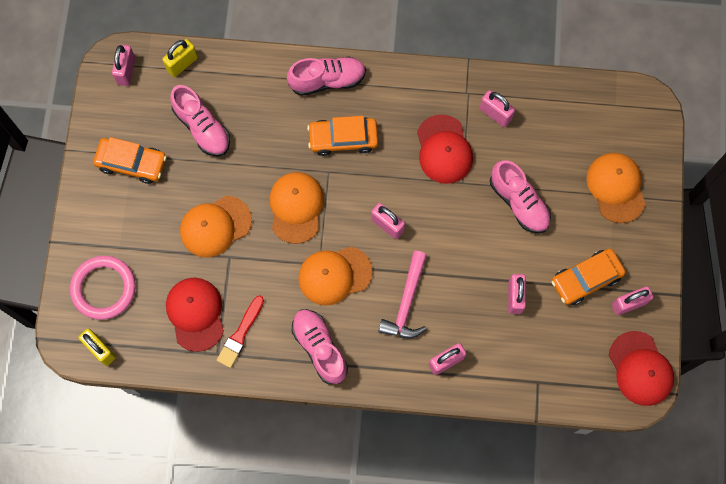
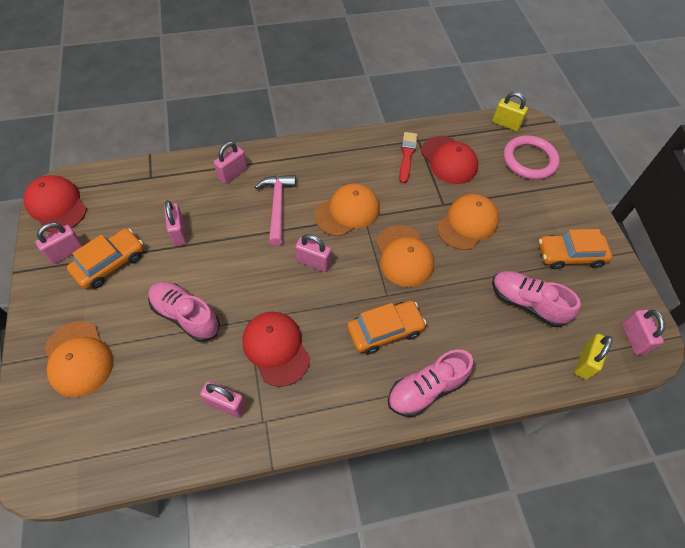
camera: 160 degrees right, 15 degrees down
pink shoe [292,309,348,384] -> none

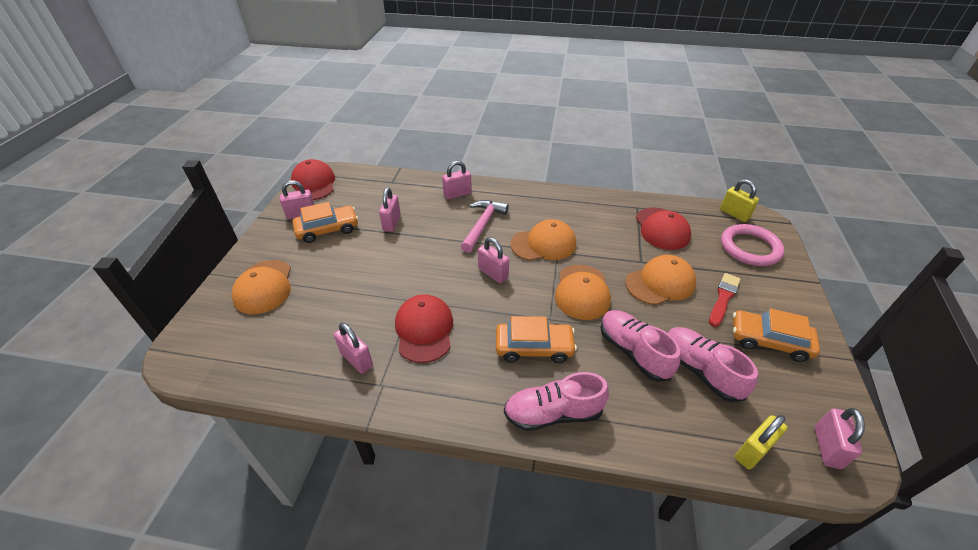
camera: 25 degrees right, 15 degrees down
pink shoe [148,282,220,342] -> pink shoe moved to [600,310,681,382]
red brush [399,132,418,183] -> red brush moved to [709,273,741,327]

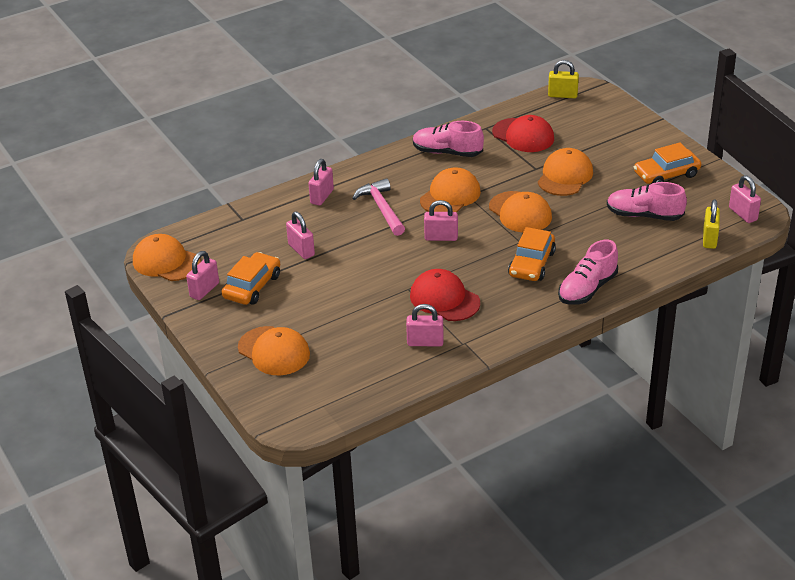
camera: 40 degrees left, 5 degrees down
red cap [291,159,335,200] -> orange cap [133,234,201,281]
orange car [496,316,577,363] -> orange car turned 150 degrees clockwise [508,227,556,281]
pink shoe [600,310,681,382] -> pink shoe moved to [413,121,484,157]
red brush [709,273,741,327] -> none
pink ring [721,224,785,266] -> none

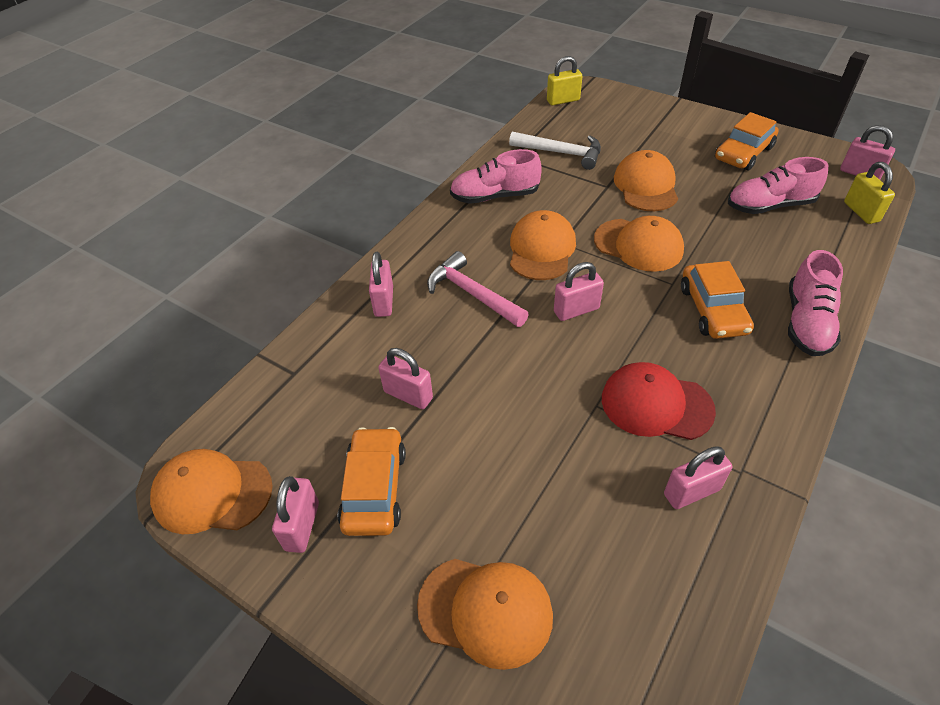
camera: 25 degrees left, 10 degrees up
red cap [492,115,554,152] -> white hammer [509,131,601,170]

